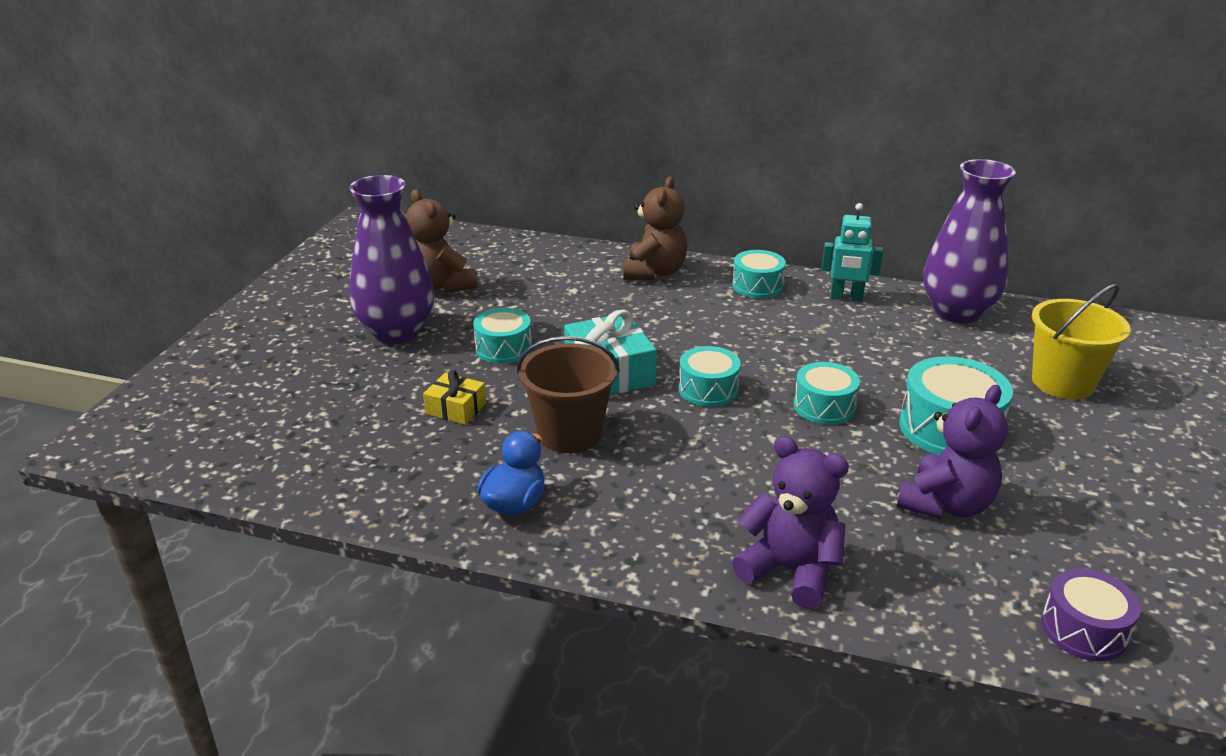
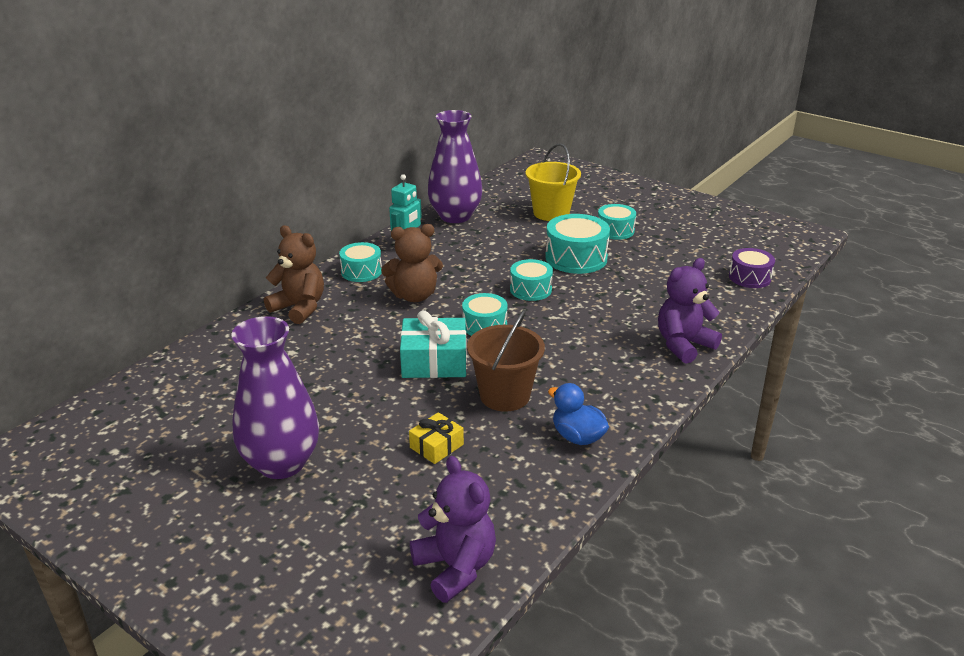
camera: 70 degrees left, 0 degrees up
brown teddy bear [406,189,477,293] -> brown teddy bear moved to [381,224,443,302]
turquoise drum [473,308,532,364] -> turquoise drum moved to [598,204,636,240]
purple teddy bear [897,385,1008,519] -> purple teddy bear moved to [410,456,496,603]

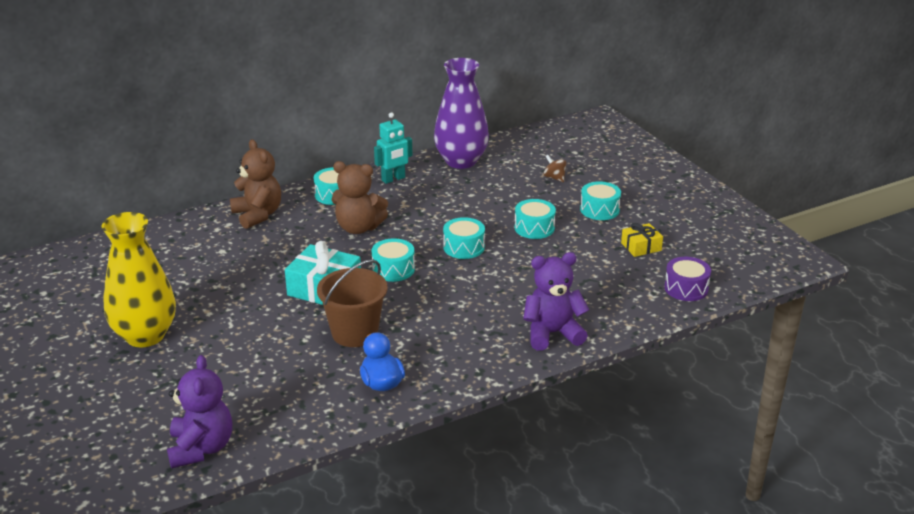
camera: 25 degrees right, 0 degrees up
purple vase [231,316,319,479] -> yellow vase [101,212,176,347]
yellow gift [409,412,464,464] -> yellow gift moved to [621,223,663,257]
yellow bucket [526,143,581,221] -> brown spinning top [543,155,566,182]
turquoise drum [545,214,610,274] -> turquoise drum [515,199,556,239], size x0.64

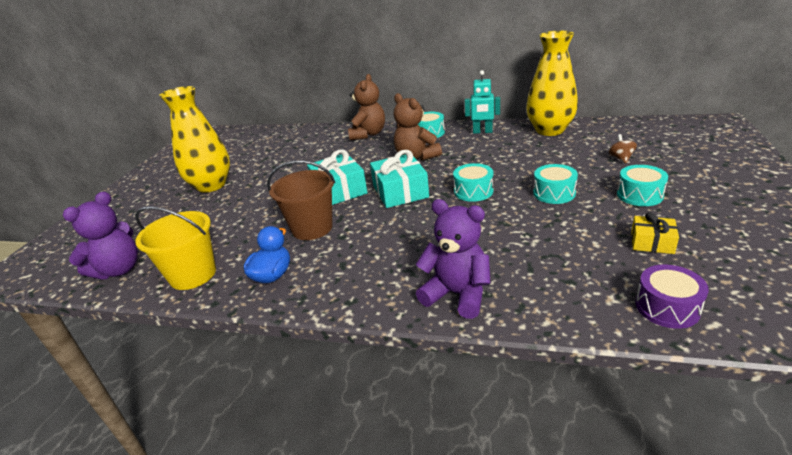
camera: 45 degrees right, 0 degrees up
turquoise drum [372,238,415,282] -> turquoise gift [370,150,429,208]
purple vase [434,58,489,169] -> yellow vase [526,31,578,136]
none -> yellow bucket [135,206,216,290]

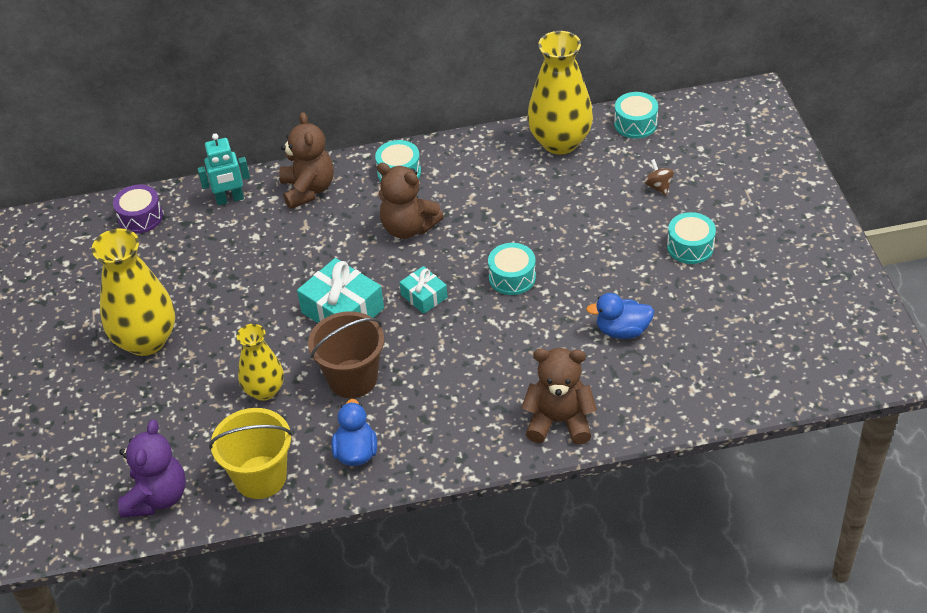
camera: 25 degrees left, 15 degrees up
turquoise gift [370,150,429,208] -> turquoise gift [399,266,448,314], size x0.57
purple teddy bear [415,199,491,319] -> brown teddy bear [521,348,597,445]
turquoise robot [465,70,500,134] -> turquoise robot moved to [198,133,250,205]
turquoise drum [533,164,578,204] -> turquoise drum moved to [614,92,658,139]
yellow gift [631,212,679,254] -> none
purple drum [635,264,709,329] -> purple drum moved to [113,185,163,234]
none -> yellow vase [237,324,284,401]
none -> blue duck [586,293,654,339]

